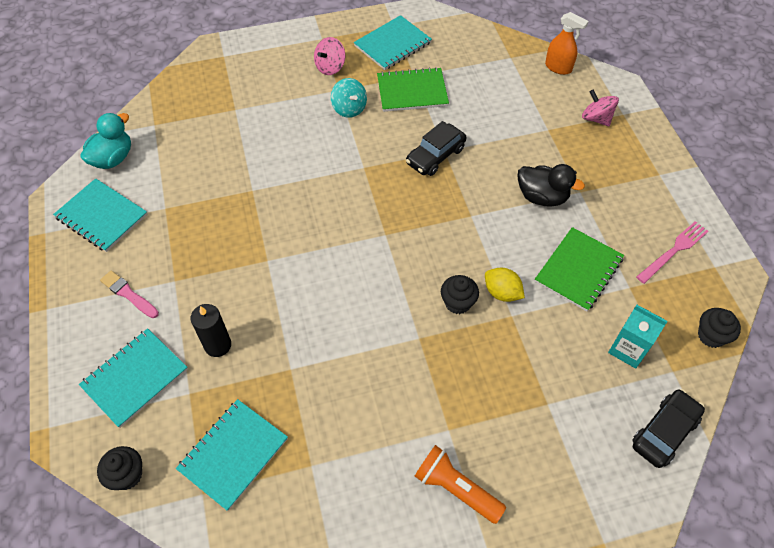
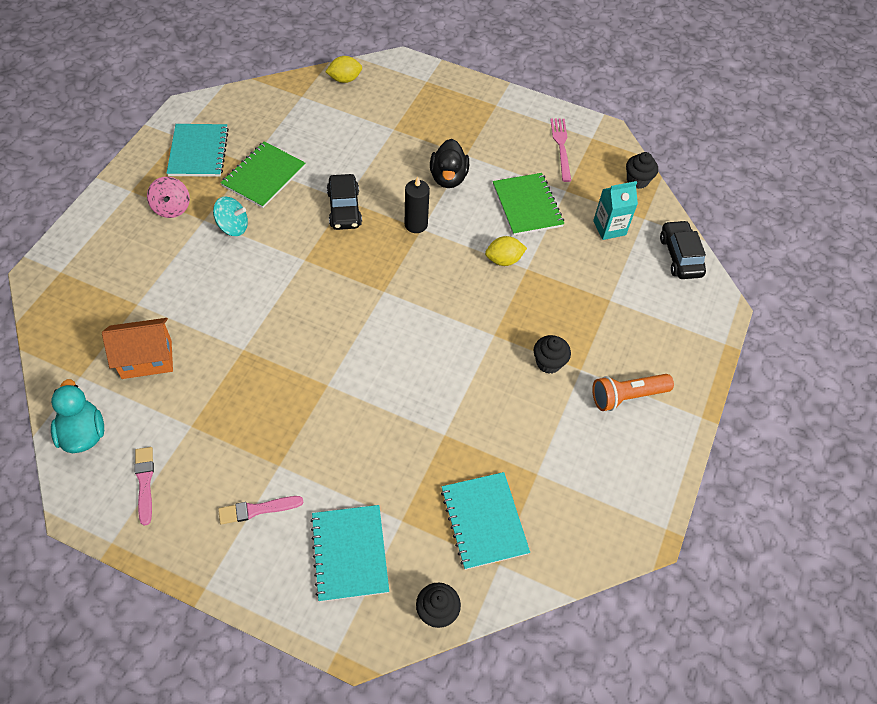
camera: 55 degrees left, 0 degrees up
turquoise notebook [53,178,148,252] -> pink brush [135,447,154,526]
black candle [190,304,231,357] -> black candle moved to [405,177,430,233]
black cupcake [441,275,479,314] -> black cupcake moved to [534,335,571,374]
black duck [517,164,585,207] -> black duck turned 120 degrees clockwise [430,139,469,188]
orange spray bottle [545,12,588,75] -> yellow lemon [325,56,362,83]
pink spinning top [582,90,619,126] -> none
none -> orange house [102,318,173,379]

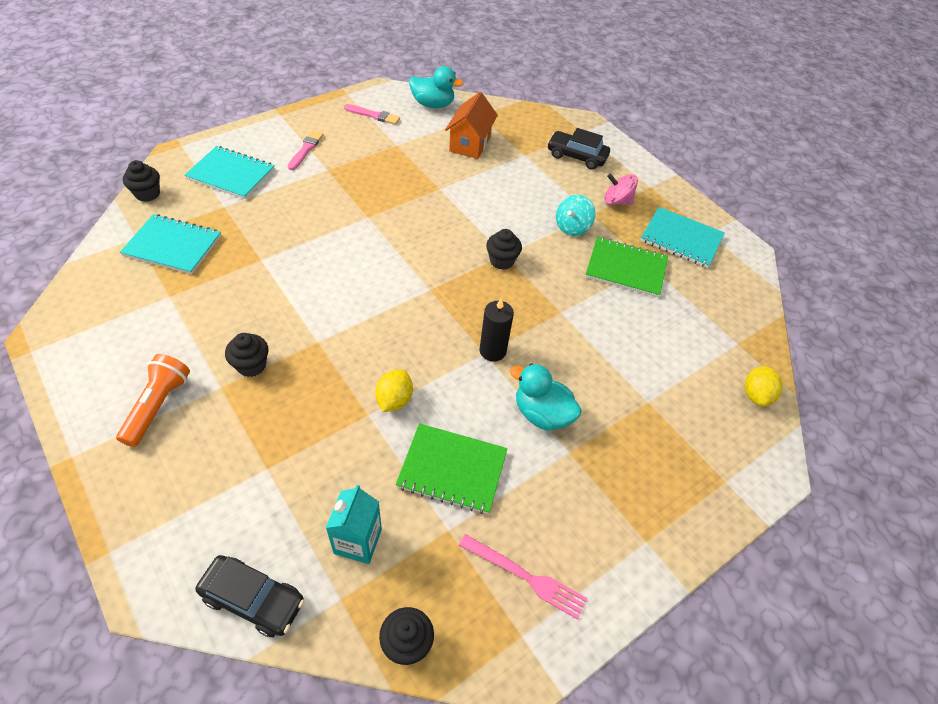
camera: 120 degrees right, 5 degrees down
green notebook [220,141,306,208] -> green notebook turned 45 degrees counterclockwise [585,237,668,297]
black car [327,174,362,230] -> black car moved to [547,128,610,170]
black duck [430,139,469,188] -> turquoise duck [510,363,582,431]
none -> black cupcake [486,229,522,270]

